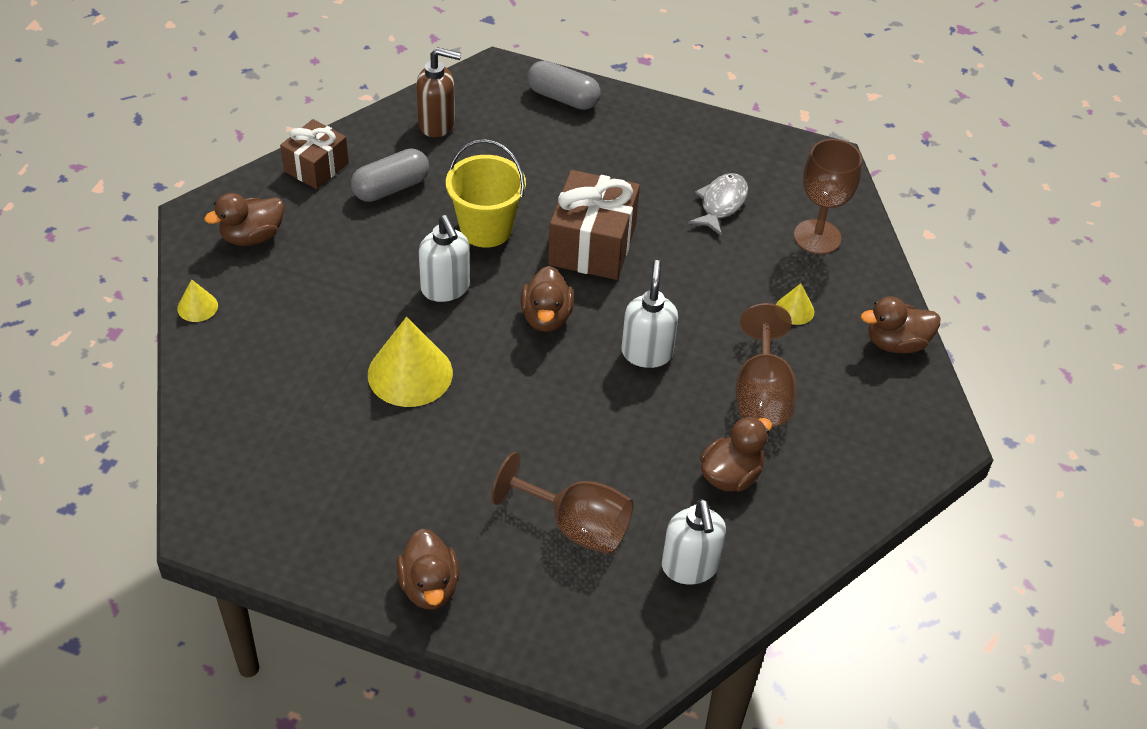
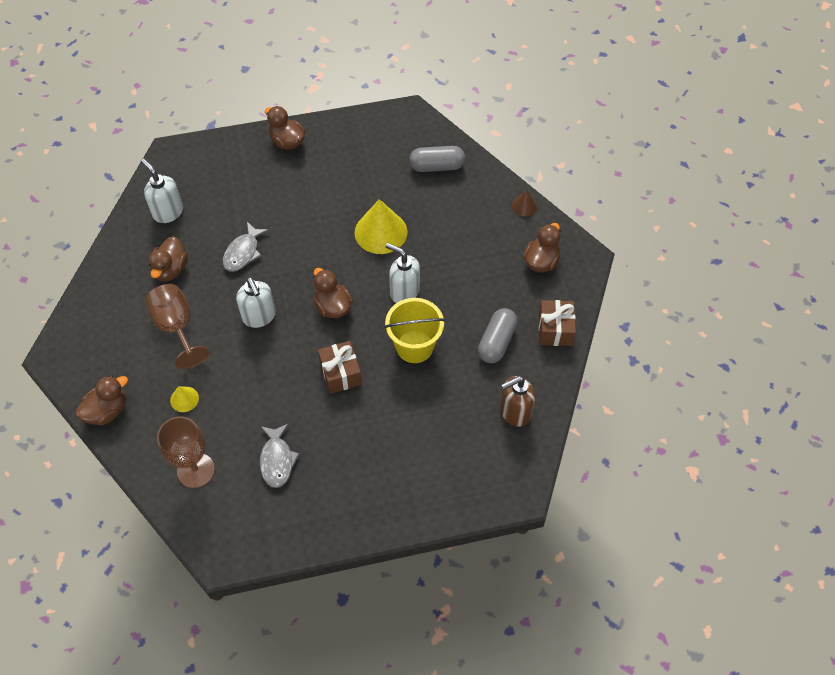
camera: 150 degrees right, 10 degrees up
yellow cone [177,279,218,322] -> brown cone [512,190,537,216]
brown goblet [491,452,634,554] -> none
grey capsule [527,60,601,110] -> grey capsule moved to [409,146,465,172]
brown gift [548,170,640,280] -> brown gift [318,341,362,394], size x0.64
none -> grey fish [223,222,269,272]

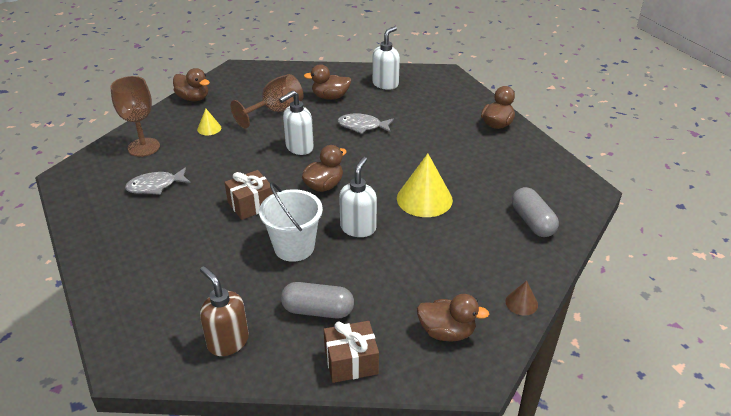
camera: 75 degrees right, 20 degrees down
yellow bucket [384,298,445,363] -> white bucket [259,182,323,262]

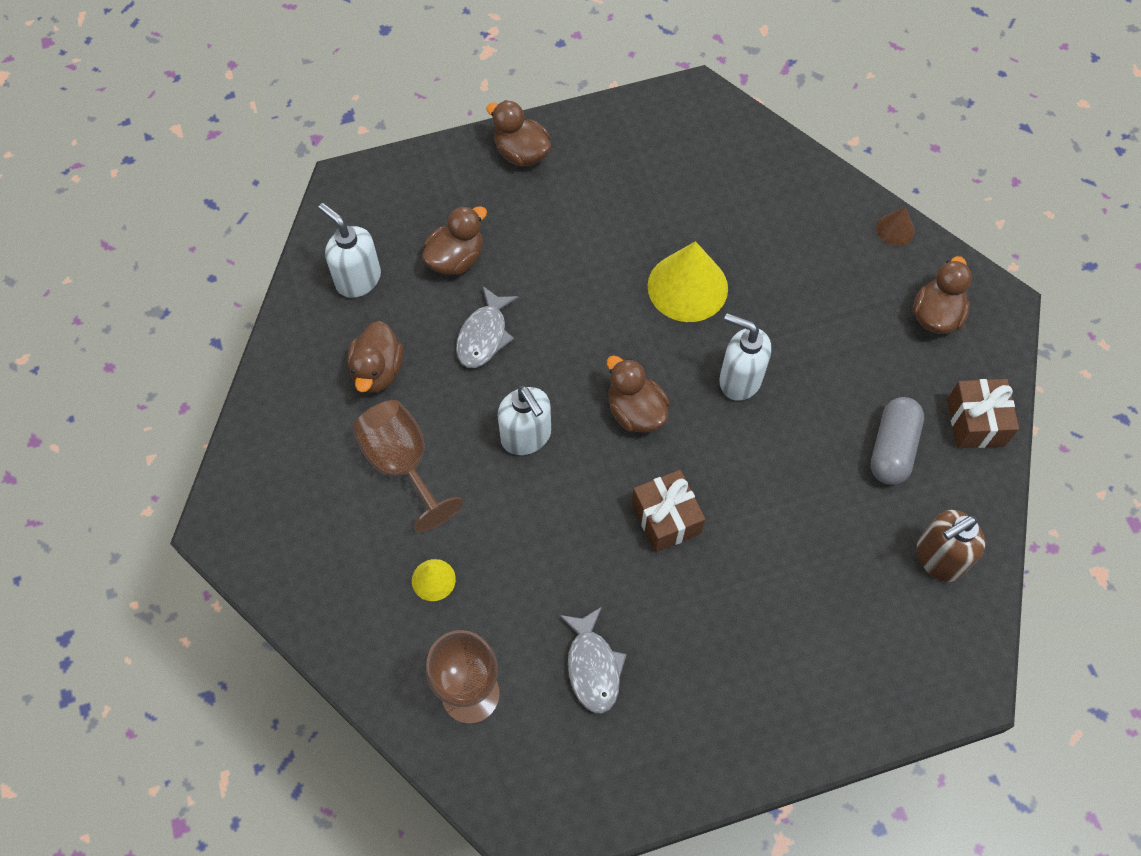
camera: 80 degrees left, 25 degrees up
brown duck [173,68,210,101] -> brown duck moved to [422,206,487,275]
white bucket [259,182,323,262] -> none
grey capsule [512,187,559,237] -> none

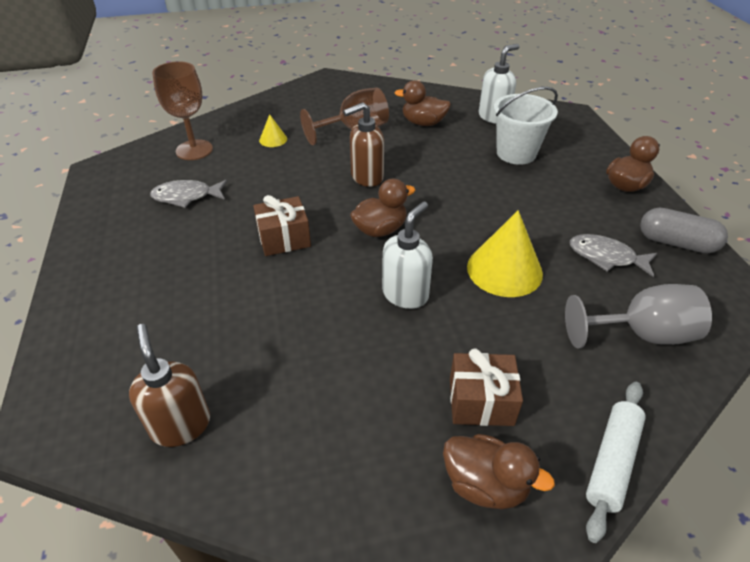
camera: 95 degrees right, 20 degrees down
brown duck [422,206,487,275] -> white bucket [494,87,558,165]
grey fish [456,286,519,368] -> grey fish moved to [570,234,657,277]
white soap dispenser [497,386,551,455] -> brown soap dispenser [343,102,384,187]
grey capsule [871,397,924,485] -> grey capsule moved to [640,208,728,254]
brown cone [876,207,915,246] -> white rolling pin [586,382,646,543]
brown gift [947,379,1019,448] -> brown gift moved to [450,348,523,426]
none -> grey goblet [565,284,712,348]

